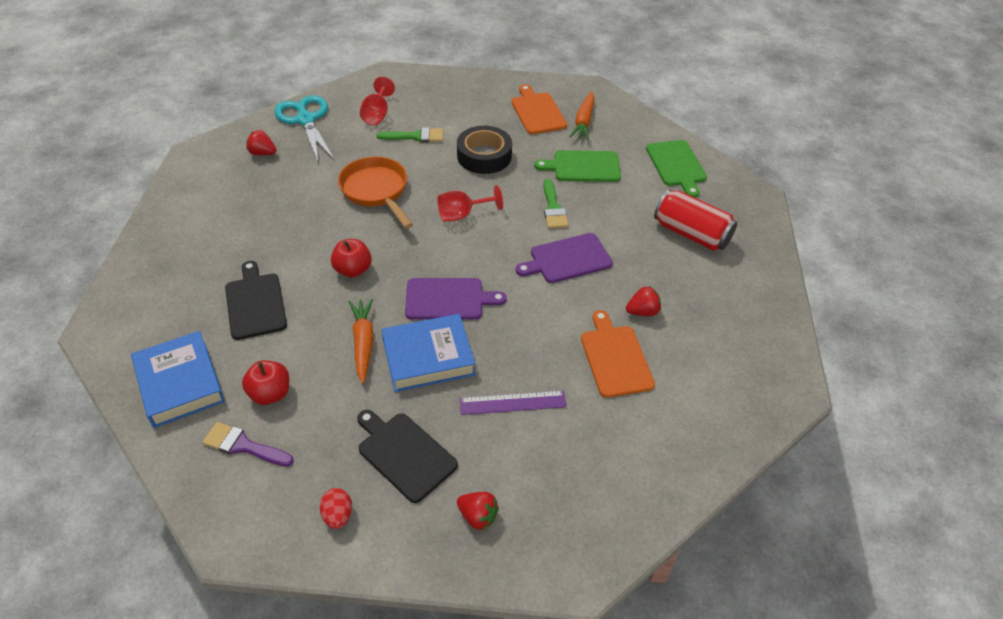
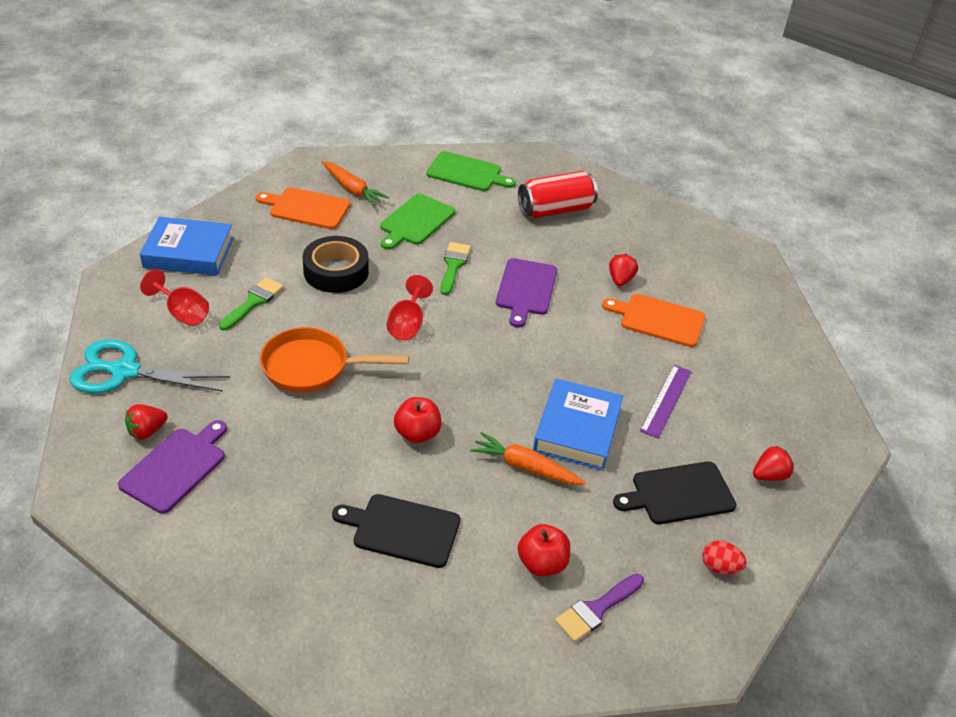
camera: 60 degrees left, 5 degrees down
blue book [131,331,225,428] -> blue book moved to [140,217,233,276]
purple cutting board [405,278,507,320] -> purple cutting board moved to [118,420,227,514]
green brush [543,179,569,228] -> green brush turned 105 degrees counterclockwise [440,242,471,295]

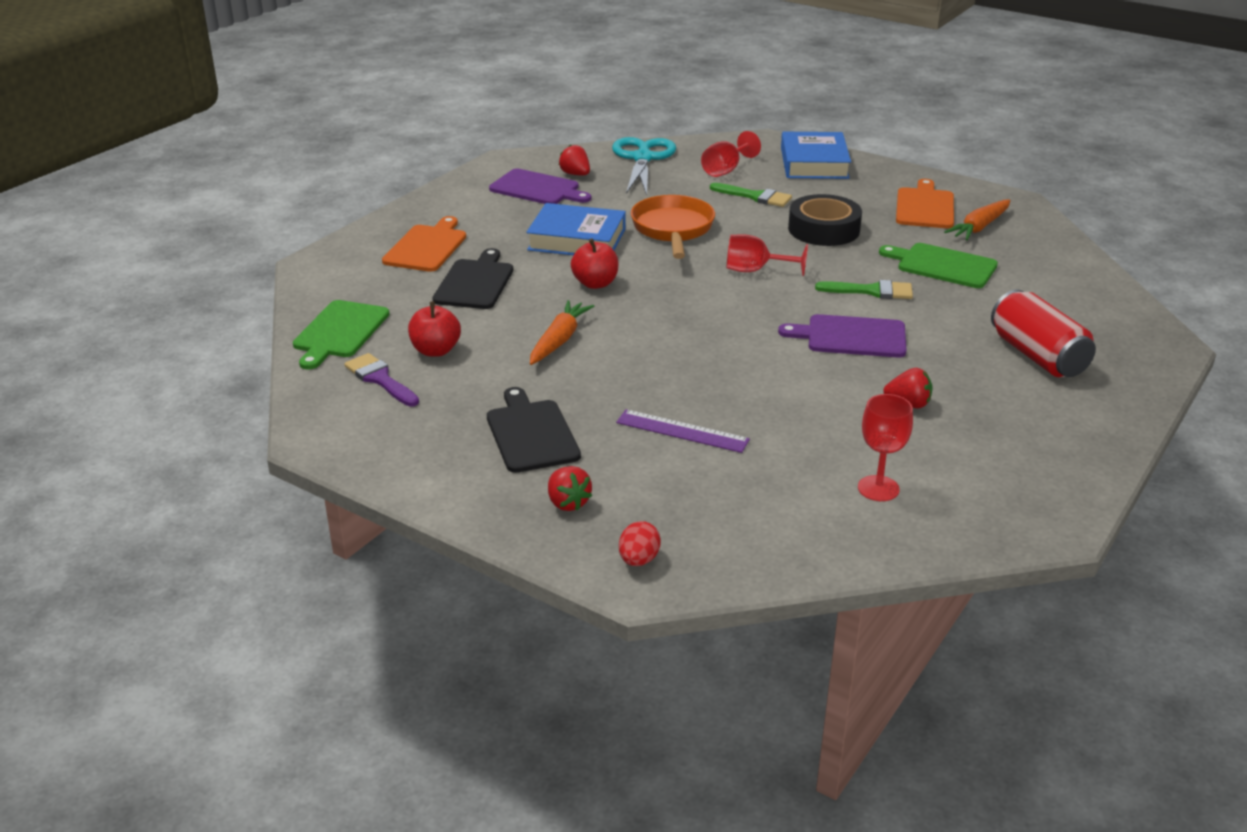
camera: 90 degrees right, 10 degrees down
green cutting board [426,151,516,191] -> green cutting board moved to [293,300,389,370]
blue book [533,378,623,470] -> blue book moved to [527,203,626,255]
orange cutting board [602,294,705,347] -> orange cutting board moved to [382,216,466,272]
red egg [702,541,746,575] -> red egg moved to [619,521,661,566]
none -> red goblet [858,394,913,501]

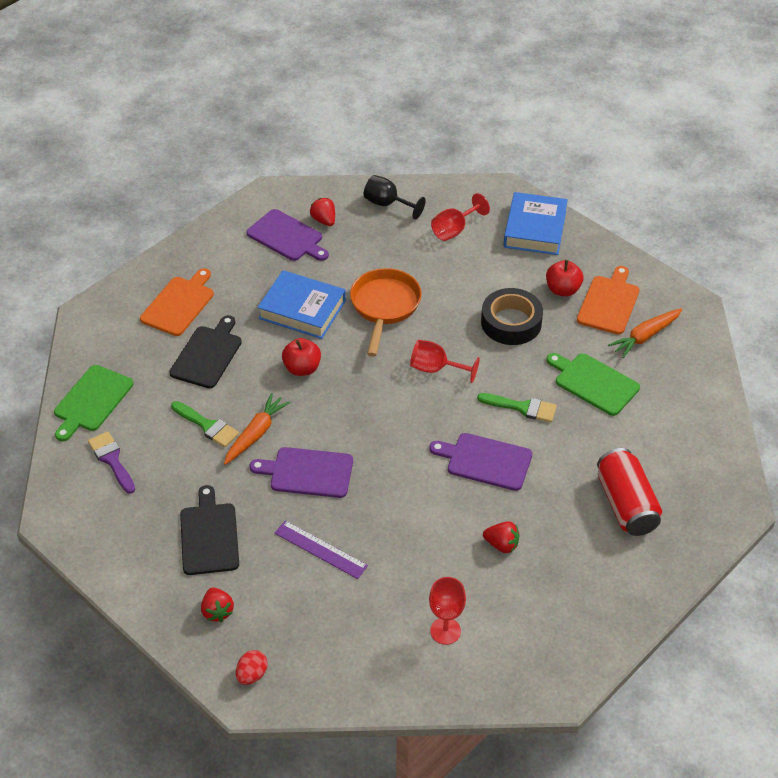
camera: 10 degrees right, 15 degrees up
red apple [408,302,461,357] -> red apple moved to [546,260,583,296]
turquoise scissors [612,137,676,195] -> black goblet [364,175,426,220]
green brush [710,183,792,207] -> green brush moved to [171,401,239,447]
none -> purple cutting board [250,447,353,498]

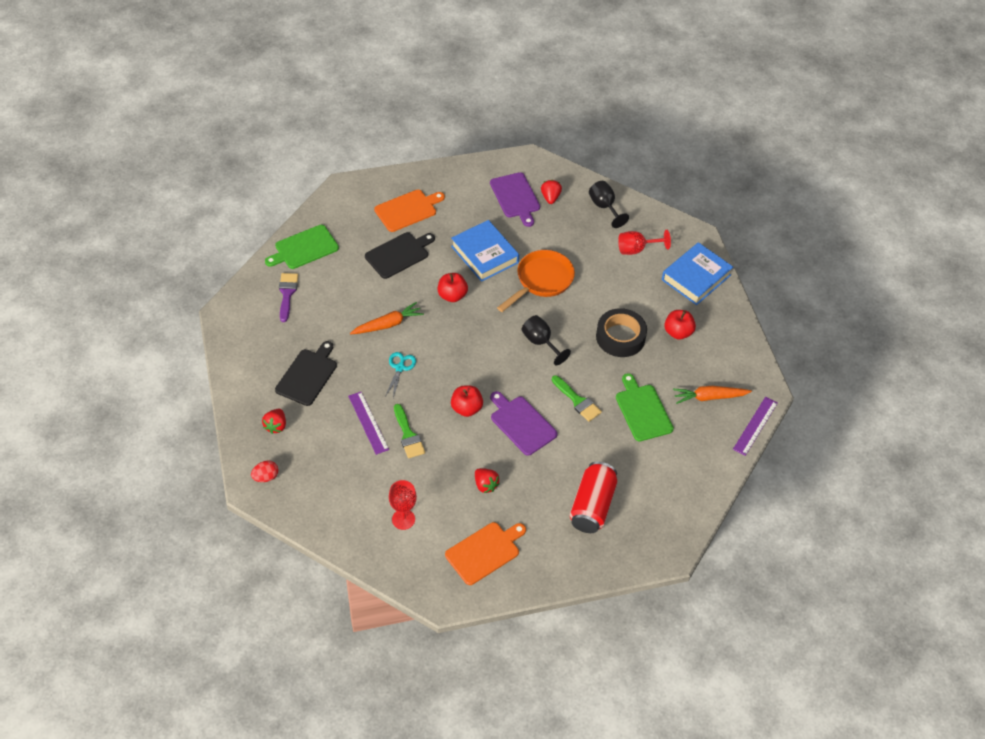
camera: 30 degrees right, 5 degrees up
green brush [171,401,239,447] -> green brush moved to [394,404,425,458]
purple cutting board [250,447,353,498] -> turquoise scissors [386,352,416,398]
red goblet [410,340,480,383] -> black goblet [521,315,571,365]
orange cutting board [577,266,640,334] -> orange cutting board moved to [445,522,526,585]
none -> red apple [451,385,483,417]
none -> purple ruler [733,397,778,456]

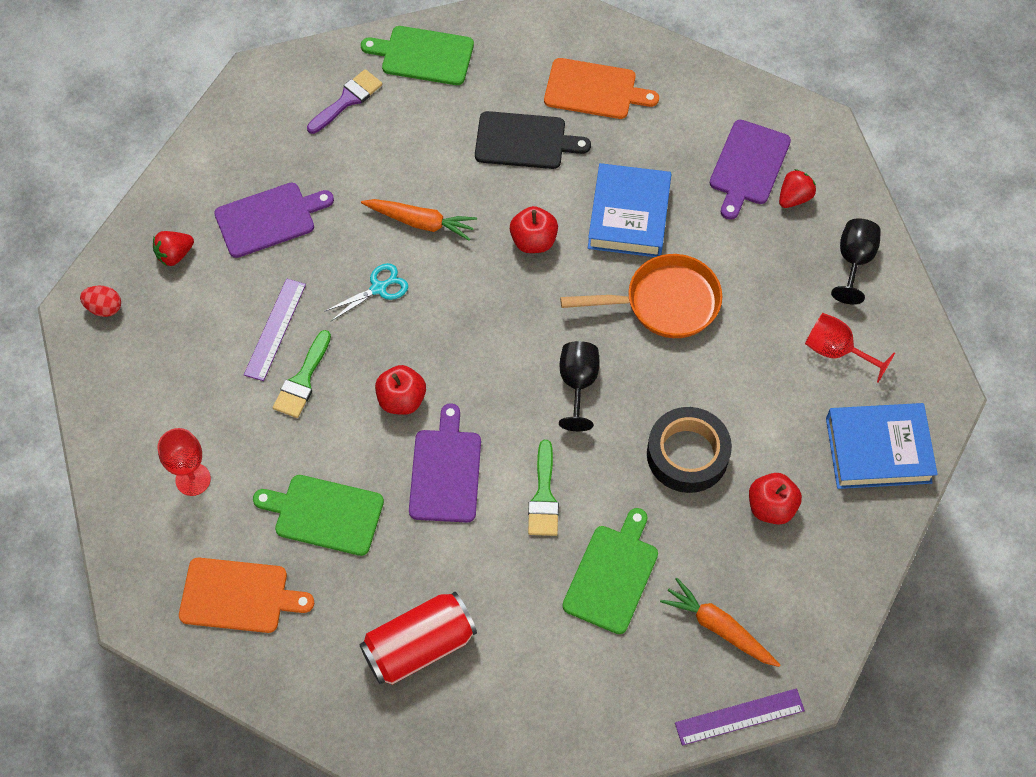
camera: 45 degrees right, 10 degrees up
black cutting board [275,341,337,406] -> purple cutting board [214,183,334,258]
red strawberry [475,468,500,493] -> green cutting board [253,475,384,556]

